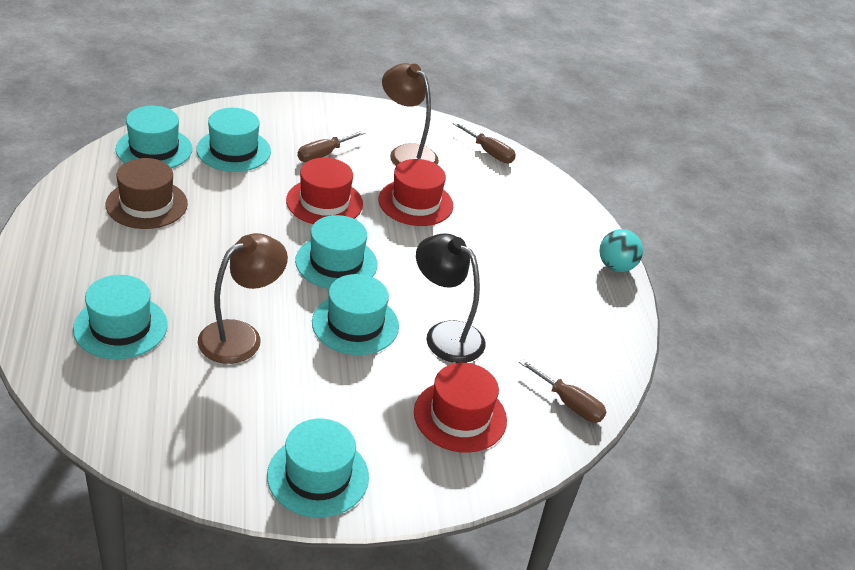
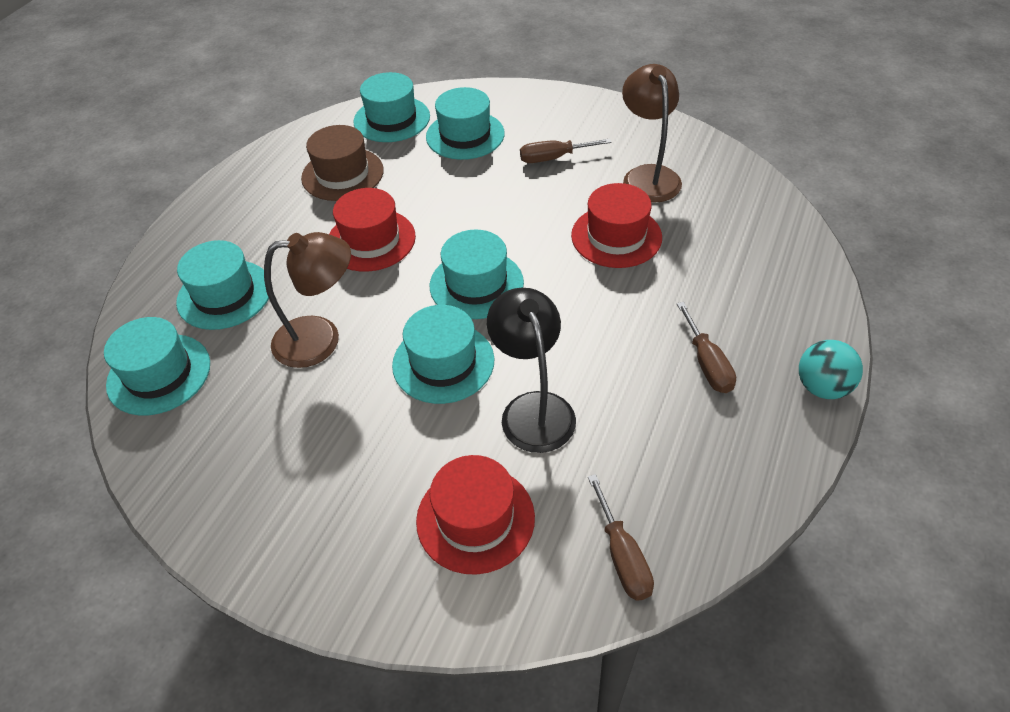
camera: 40 degrees right, 10 degrees up
turquoise hat [267,418,369,518] -> turquoise hat moved to [104,317,210,416]
red hat [286,158,363,224] -> red hat moved to [329,188,416,272]
brown screwdriver [453,122,516,163] -> brown screwdriver moved to [677,302,736,393]

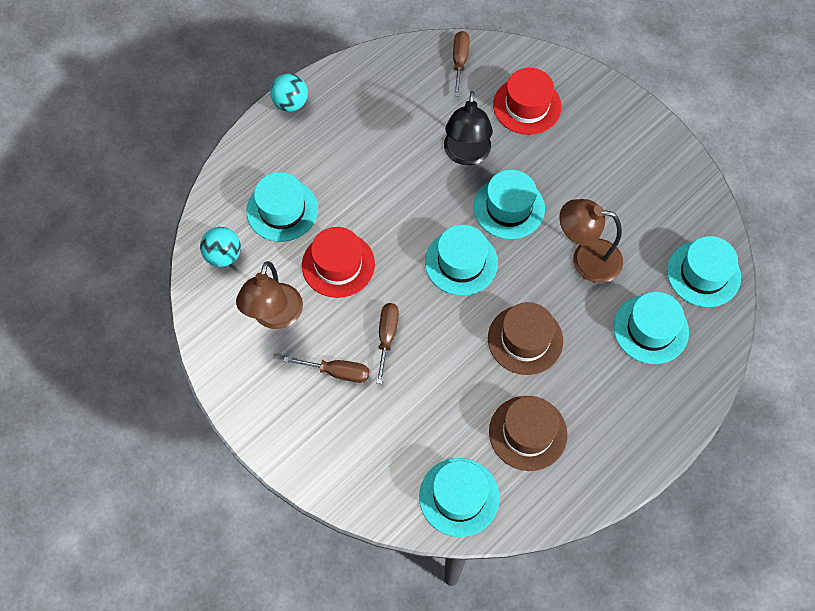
camera: 160 degrees left, 15 degrees up
red hat [329,188,416,272] -> brown hat [488,302,563,375]
turquoise hat [426,87,505,160] -> turquoise hat moved to [246,172,318,242]
brown screwdriver [677,302,736,393] -> brown screwdriver moved to [376,303,399,384]
none -> turquoise ball [200,227,241,267]

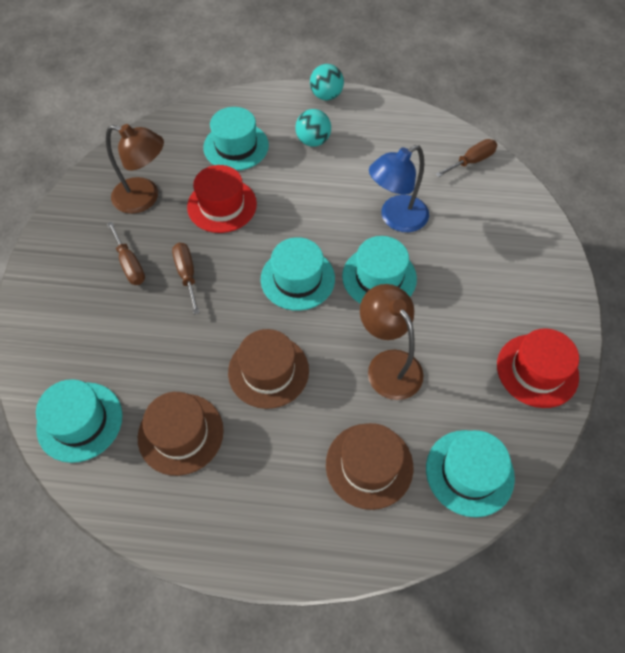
camera: 50 degrees right, 5 degrees down
turquoise ball [200,227,241,267] -> turquoise ball moved to [295,109,331,147]
brown lamp [236,261,303,329] -> brown lamp turned 135 degrees counterclockwise [106,124,164,214]
brown screwdriver [376,303,399,384] -> brown screwdriver turned 75 degrees counterclockwise [172,243,200,314]
black lamp [444,91,493,165] -> blue lamp [369,145,429,232]
red hat [493,68,561,135] -> red hat moved to [497,328,579,408]
turquoise hat [613,292,689,364] -> brown hat [326,423,413,510]

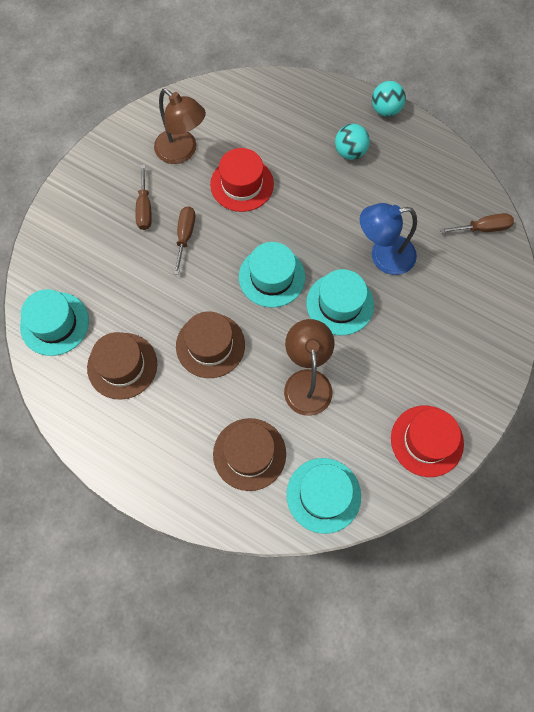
camera: 25 degrees right, 10 degrees up
turquoise hat [203,107,269,171] -> none

